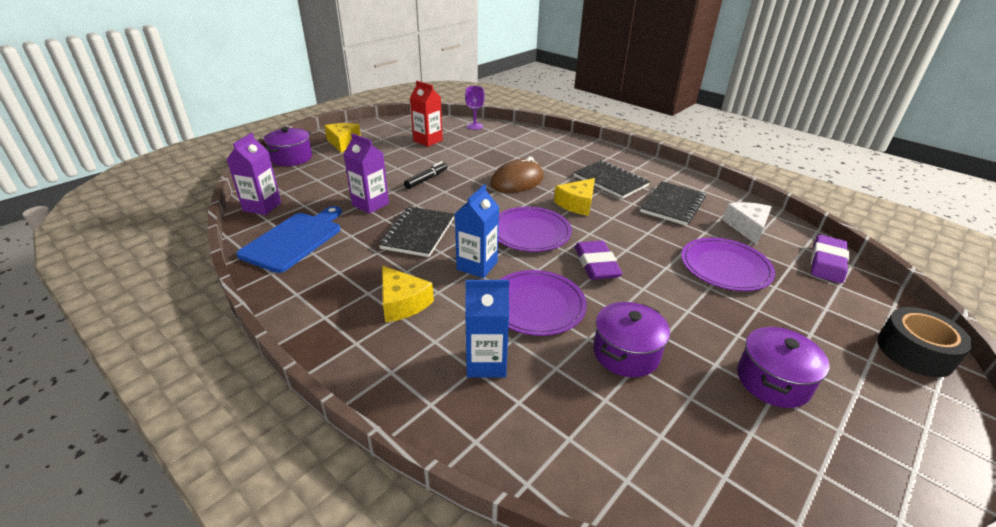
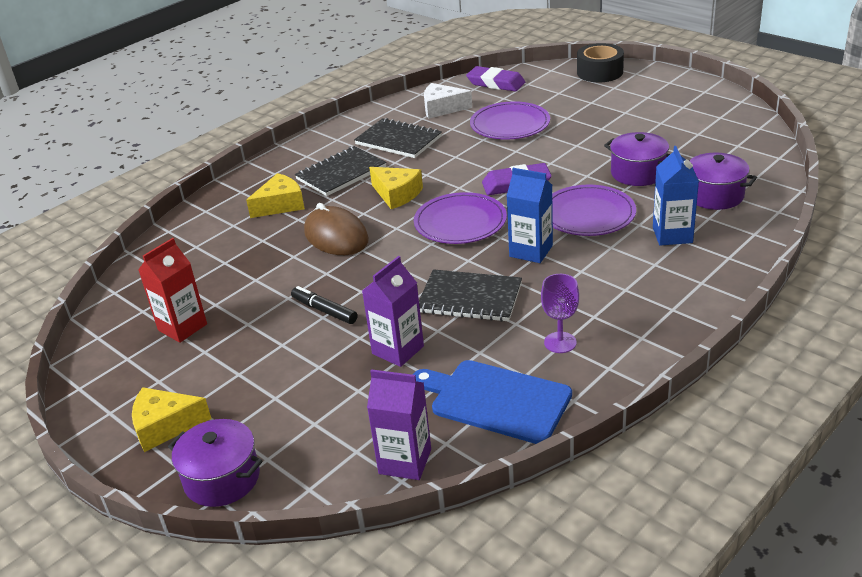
camera: 85 degrees left, 0 degrees up
yellow cheese [382,266,434,323] -> yellow cheese moved to [246,173,305,218]
purple goblet [465,86,485,130] -> purple goblet moved to [541,274,579,353]
purple pot [737,327,830,408] -> purple pot moved to [689,153,757,210]

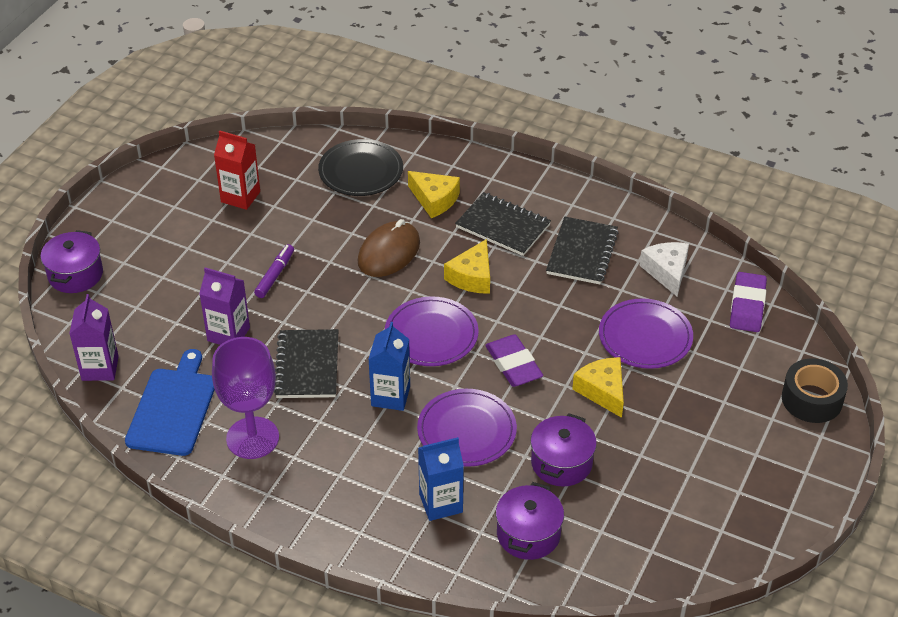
camera: 70 degrees right, 10 degrees up
yellow cheese [132,387,212,452] -> yellow cheese moved to [572,357,624,418]
black marker [291,286,357,324] -> purple marker [254,244,294,298]
purple goblet [541,274,579,353] -> purple goblet [212,337,279,459], size x1.83
none -> black plate [318,139,403,196]

